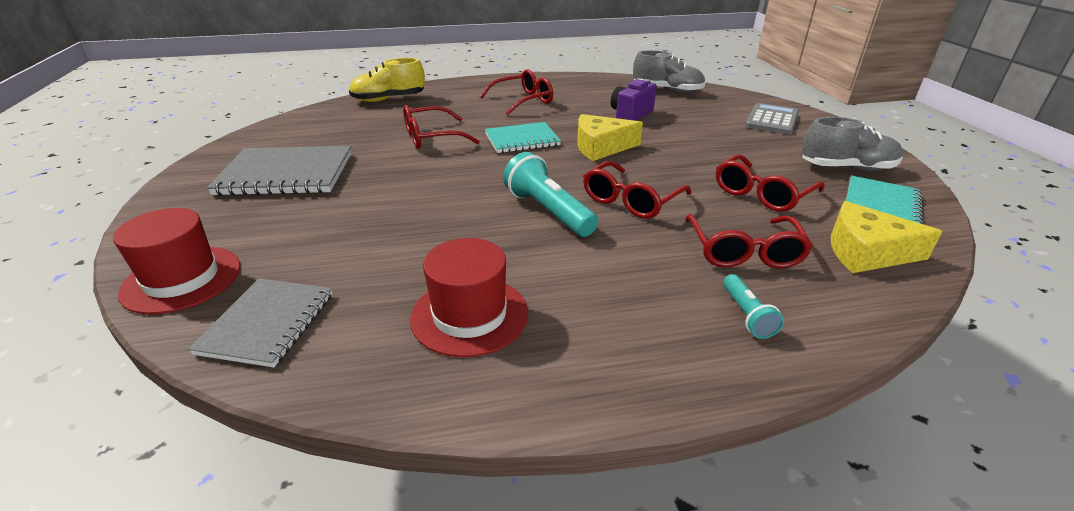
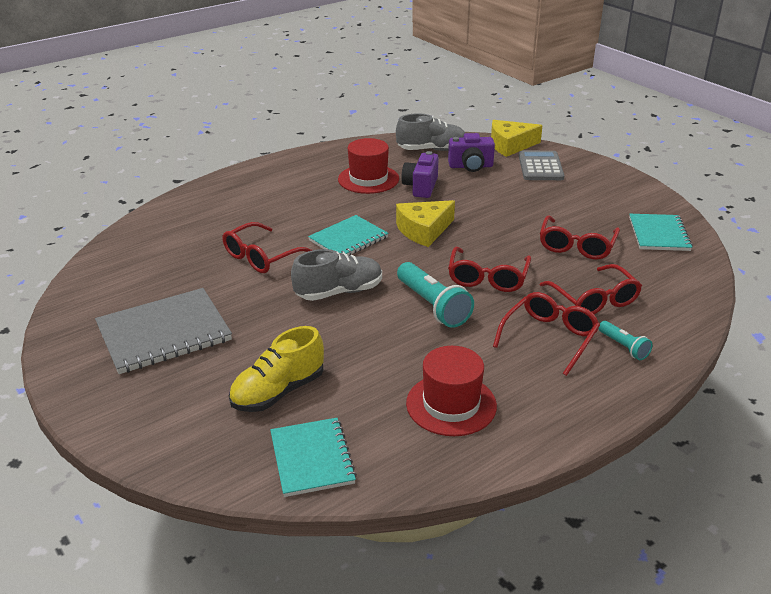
camera: 25 degrees left, 0 degrees up
red hat [113,208,240,315] -> red hat moved to [338,138,399,194]
grey notebook [188,278,332,367] -> turquoise notebook [270,418,357,497]
yellow shoe [349,58,425,102] -> yellow shoe moved to [229,326,324,412]
red glasses [480,69,553,116] -> red glasses moved to [493,292,600,376]
turquoise flashlight [503,152,598,237] -> turquoise flashlight turned 150 degrees counterclockwise [397,262,474,328]
grey shoe [801,117,903,171] -> grey shoe moved to [291,249,382,301]
yellow cheese [831,201,942,273] -> yellow cheese moved to [491,120,543,157]
none -> purple camera [448,133,495,172]

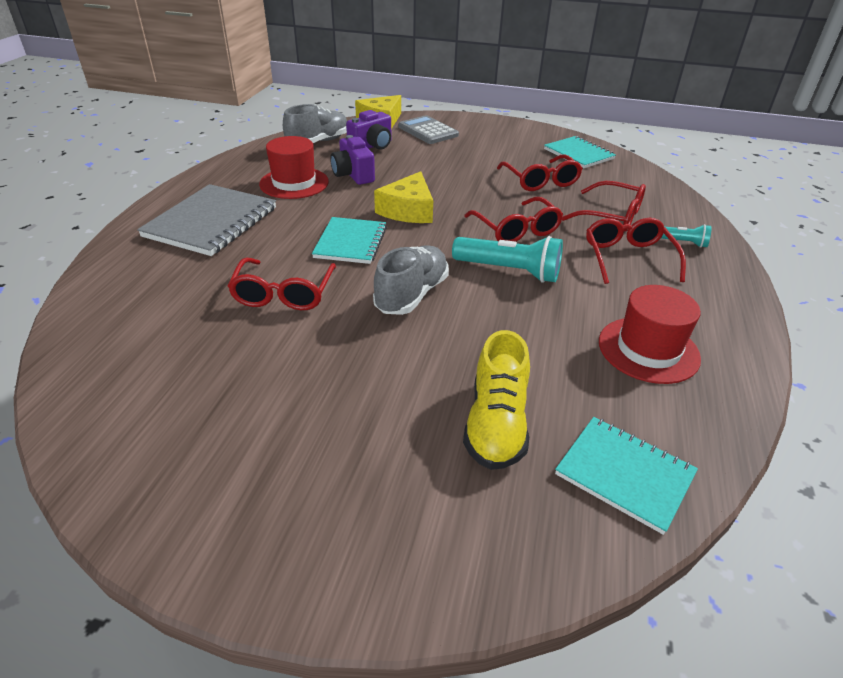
camera: 40 degrees left, 5 degrees up
grey notebook [95,288,232,374] -> grey notebook moved to [137,184,276,256]

